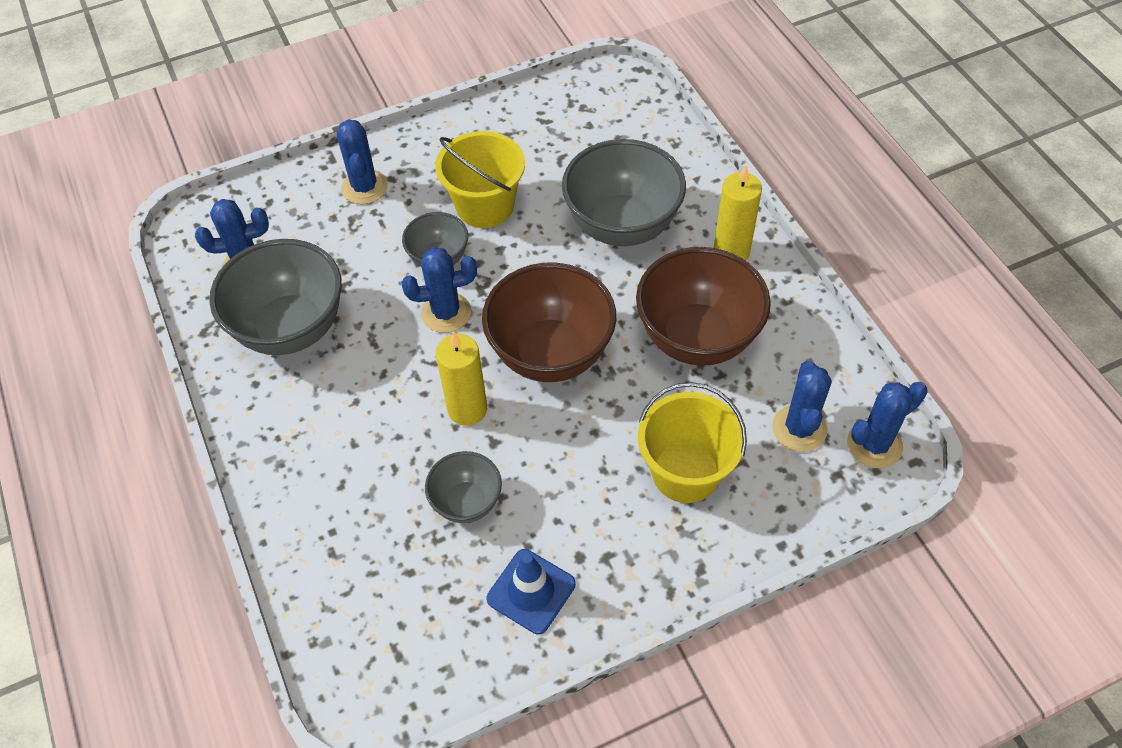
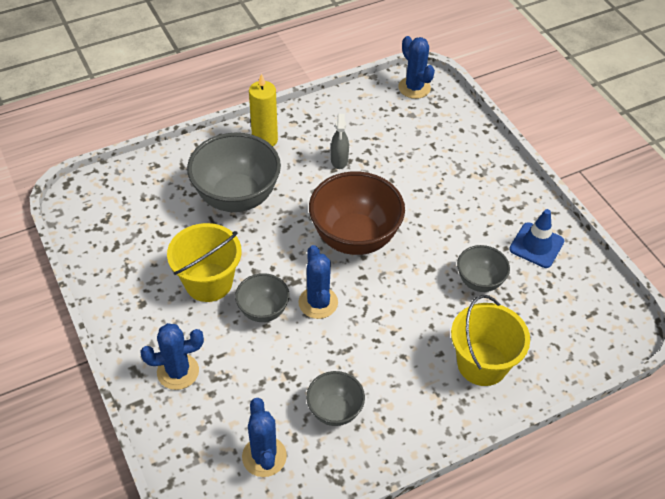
camera: 95 degrees left, 5 degrees down
grey bowl [209,239,342,355] -> grey bowl [306,371,365,426], size x0.54
yellow candle [436,331,487,426] -> none
brown bowl [636,247,771,366] -> grey spray bottle [331,114,349,169]
yellow bucket [638,382,747,503] -> yellow bucket moved to [451,295,530,386]
blue cactus [772,361,832,452] -> none

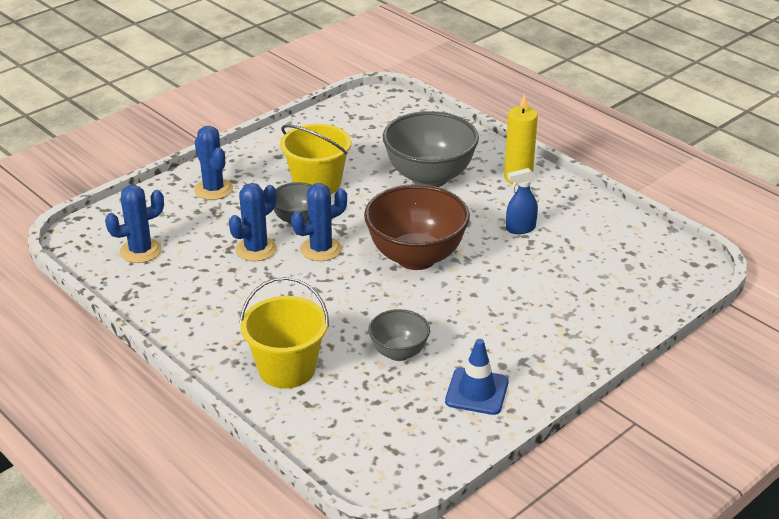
camera: 75 degrees right, 15 degrees down
grey bowl [306,371,365,426] -> none
grey spray bottle [331,114,349,169] -> blue spray bottle [506,168,538,234]
blue cactus [398,36,435,99] -> blue cactus moved to [229,183,277,261]

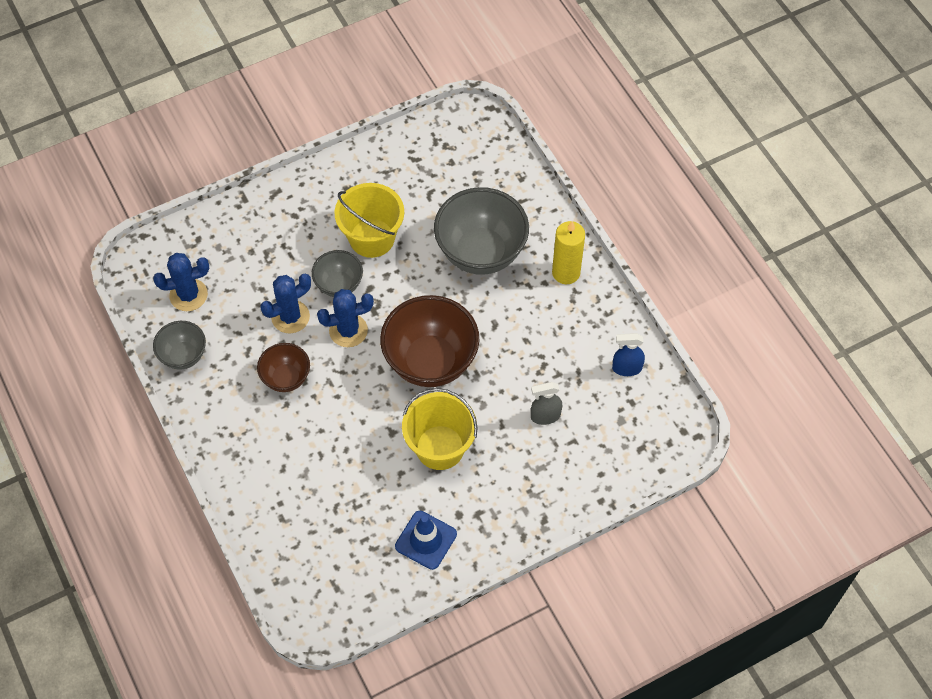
camera: 15 degrees right, 25 degrees up
blue cactus [194,126,233,200] -> none
yellow bucket [239,277,329,388] -> yellow bucket moved to [402,388,478,470]
grey bowl [368,309,430,361] -> grey bowl moved to [153,321,206,370]
blue spray bottle [506,168,538,234] -> blue spray bottle moved to [612,333,645,376]
none -> brown bowl [257,343,310,392]
none -> grey spray bottle [531,382,562,425]

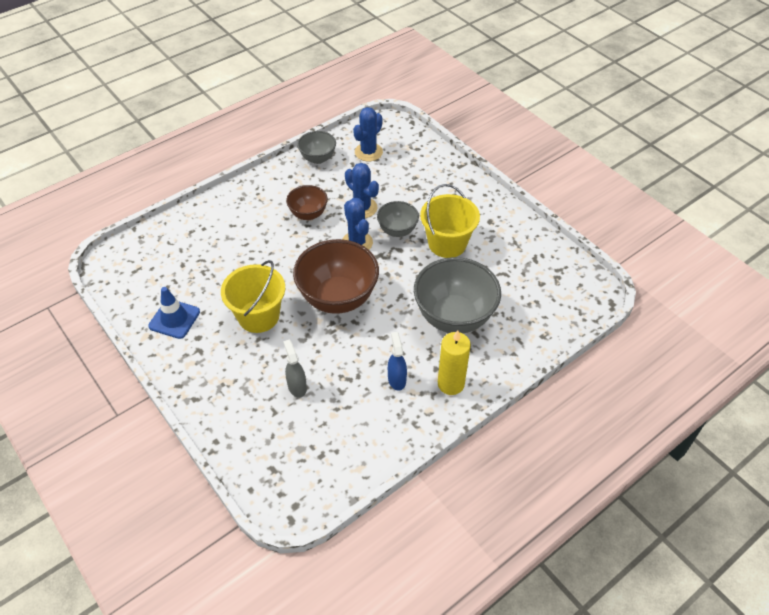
camera: 80 degrees right, 10 degrees down
blue cactus [153,253,209,311] -> blue cactus turned 60 degrees clockwise [353,107,383,161]
blue spray bottle [612,333,645,376] -> blue spray bottle moved to [388,332,407,391]

